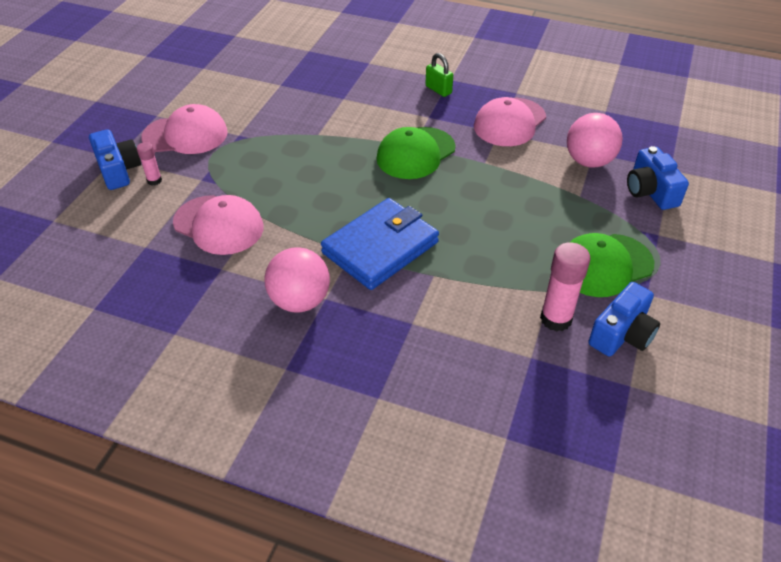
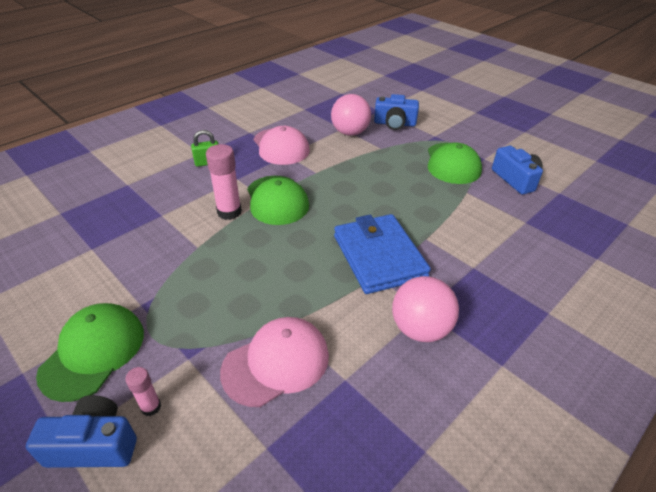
camera: 65 degrees left, 5 degrees down
pink cap [141,104,228,154] -> green cap [36,303,144,402]
pink glue stick [540,242,590,332] -> pink glue stick moved to [206,144,242,220]

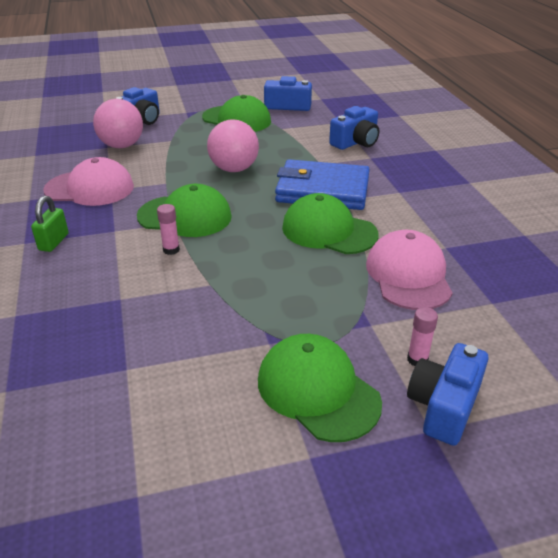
camera: 60 degrees left, 5 degrees down
pink glue stick [206,144,242,220] -> pink glue stick [157,204,180,255], size x0.55
pink ball [392,276,459,342] -> pink ball moved to [207,119,259,172]
none -> green cap [282,193,379,254]
none -> blue camera [329,106,379,150]

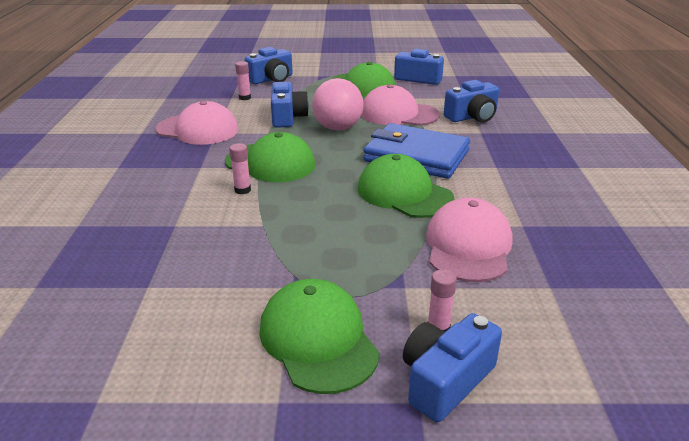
camera: 15 degrees right, 5 degrees down
green padlock [31,196,69,252] -> none
pink ball [93,99,143,148] -> pink glue stick [235,61,251,100]
none -> blue camera [271,82,309,128]
none -> pink cap [361,84,440,126]

